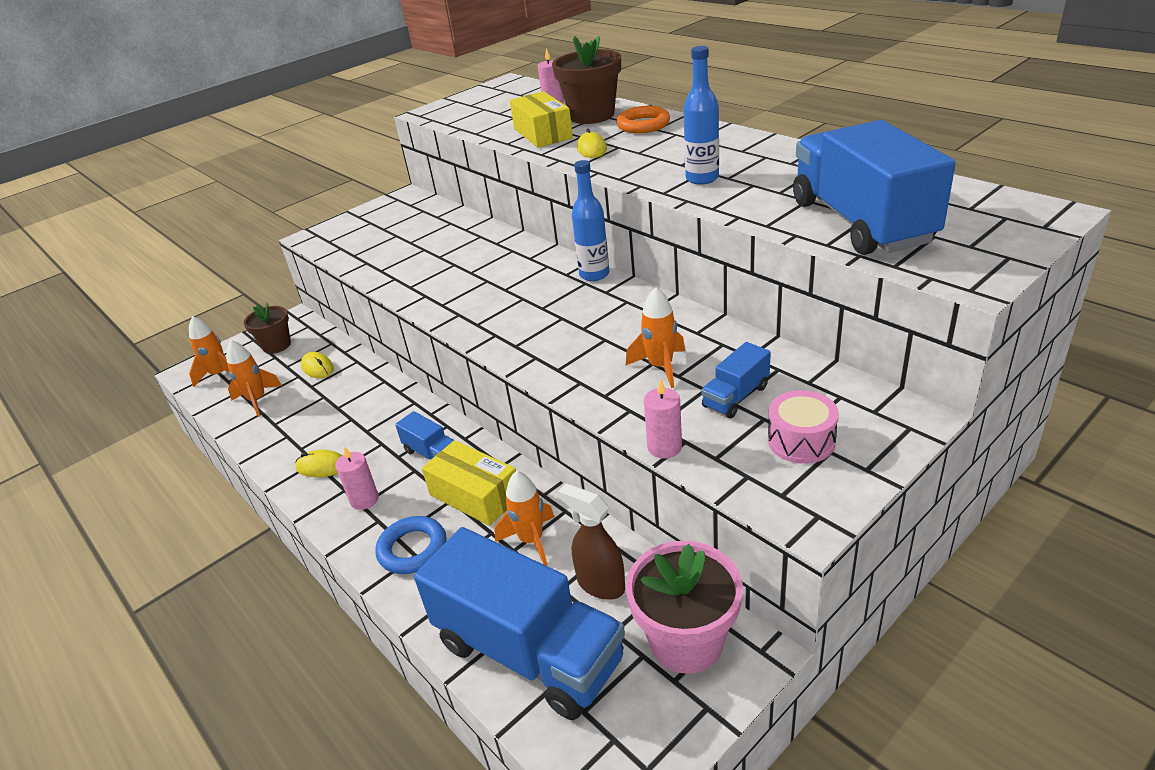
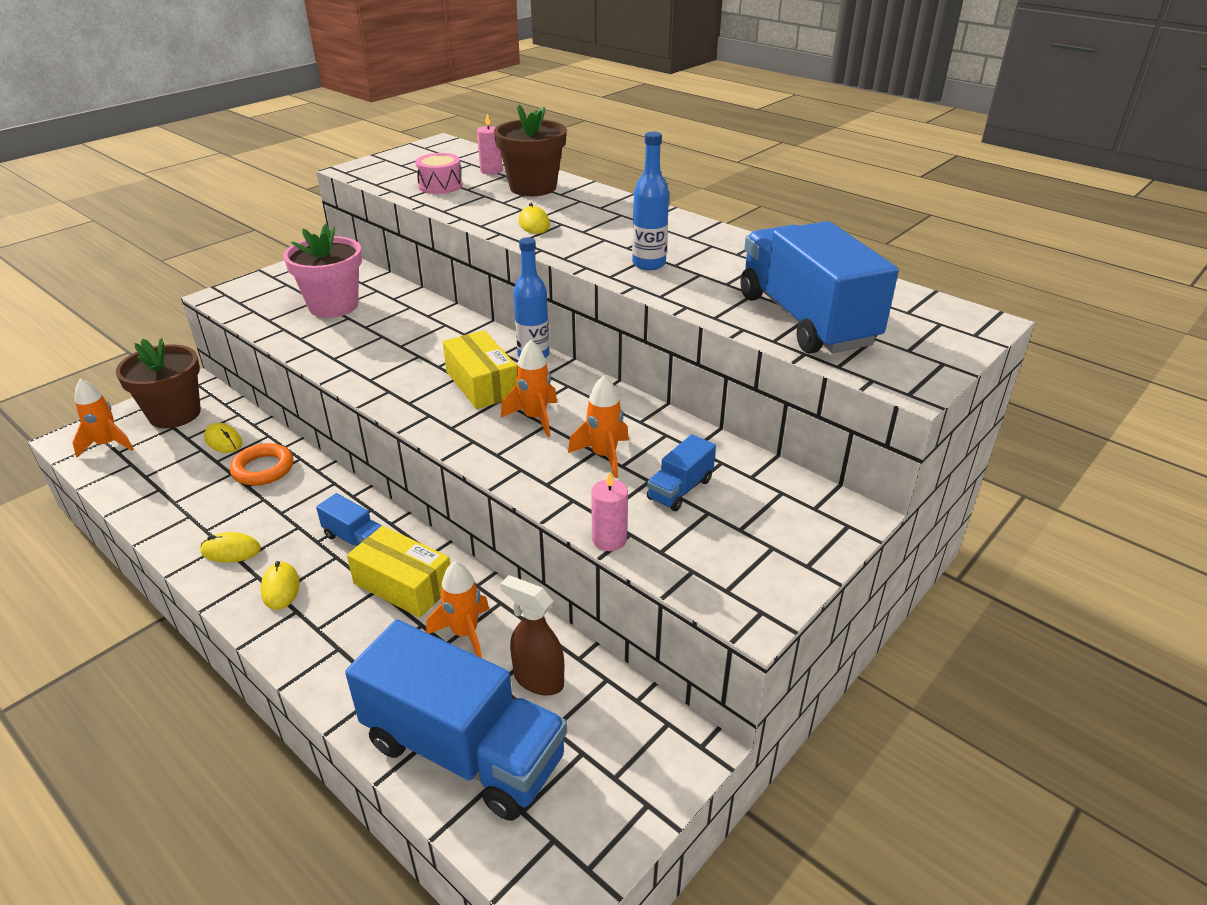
camera: 10 degrees left, 0 degrees up
orange rocket [227,340,282,417] -> orange rocket moved to [501,340,557,437]
brown flower pot [244,303,291,354] -> brown flower pot [116,338,201,428], size x1.58
pink candle [335,446,379,510] -> yellow mouse [261,561,300,610]
blue ring [376,516,446,574] -> none
yellow box [510,91,573,148] -> yellow box moved to [443,330,517,409]
orange ring [616,106,670,133] -> orange ring moved to [230,443,293,486]
pink flower pot [626,541,743,674] -> pink flower pot moved to [283,224,362,318]
pink drum [768,390,839,464] -> pink drum moved to [415,153,463,194]

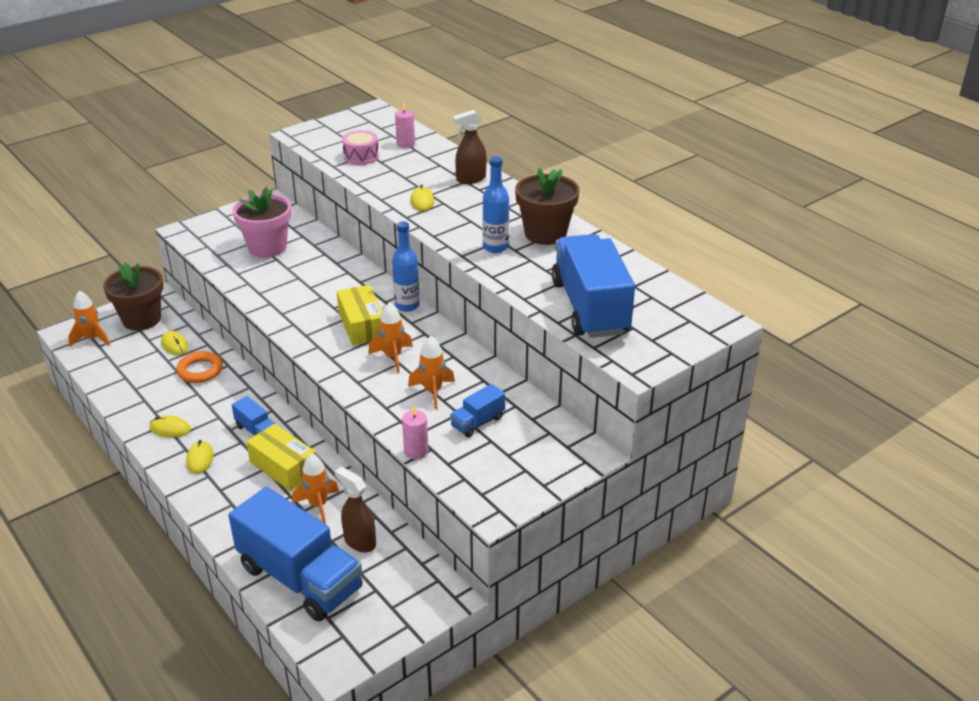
camera: 10 degrees right, 0 degrees up
brown flower pot [494,105,567,196] -> brown flower pot moved to [515,168,579,245]
none -> brown spray bottle [452,110,487,184]

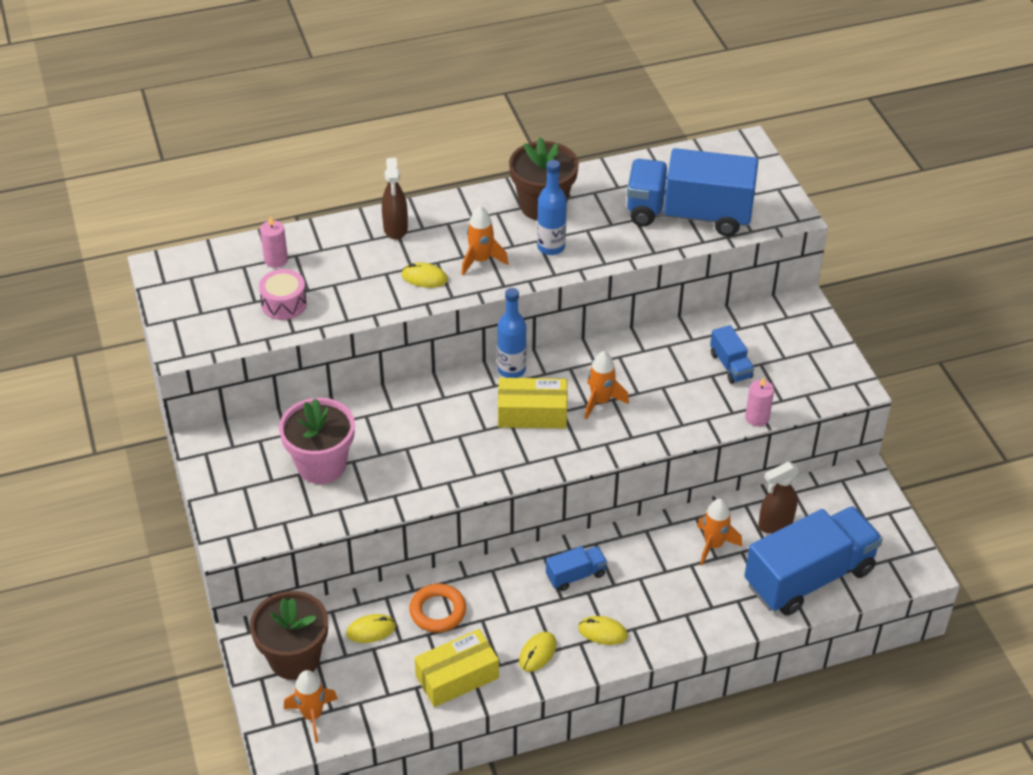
camera: 70 degrees left, 10 degrees up
yellow box [246,424,316,491] -> yellow box moved to [414,629,499,707]
orange rocket [408,336,455,409] -> orange rocket moved to [461,206,509,275]

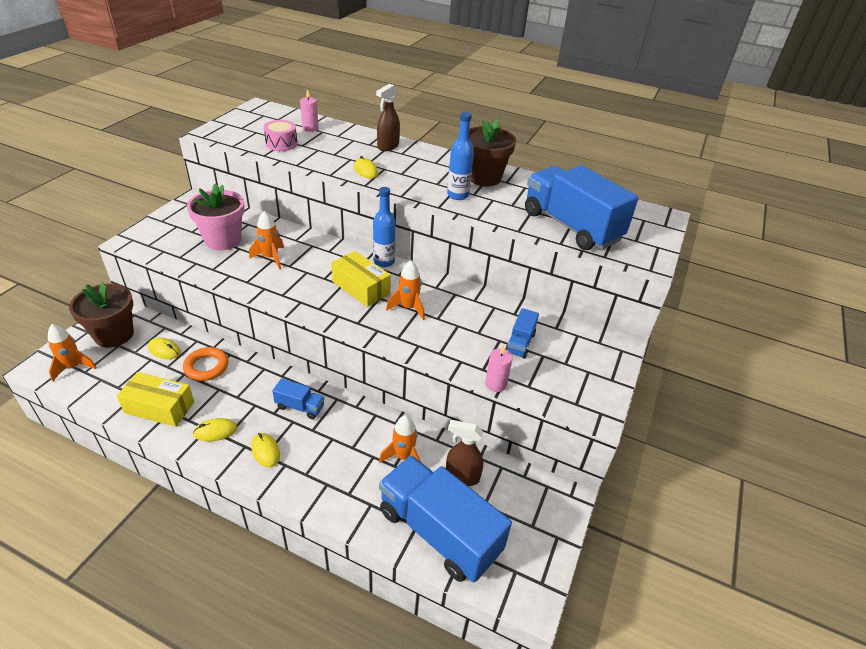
camera: 40 degrees right, 5 degrees down
orange rocket [461,206,509,275] -> orange rocket moved to [249,211,284,269]
blue truck [744,506,883,616] -> blue truck turned 150 degrees counterclockwise [379,455,512,582]

